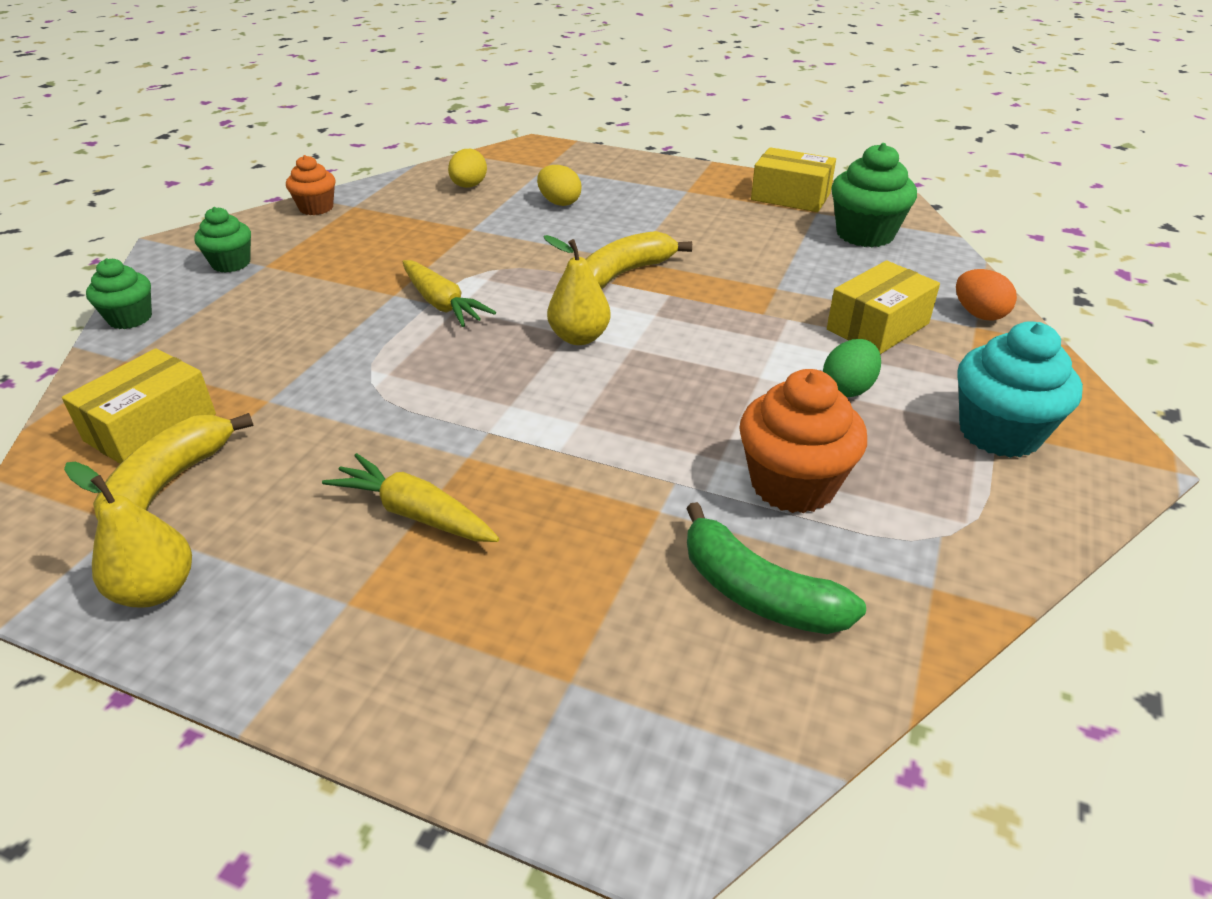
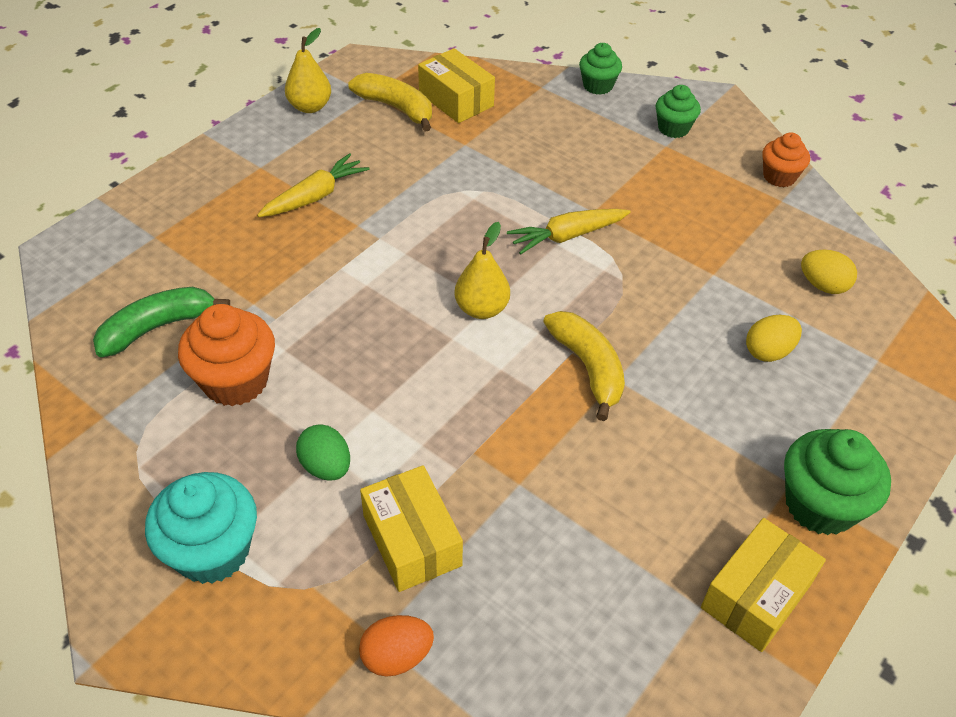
camera: 105 degrees right, 10 degrees up
green cupcake [831,143,917,247] -> green cupcake moved to [784,429,891,535]

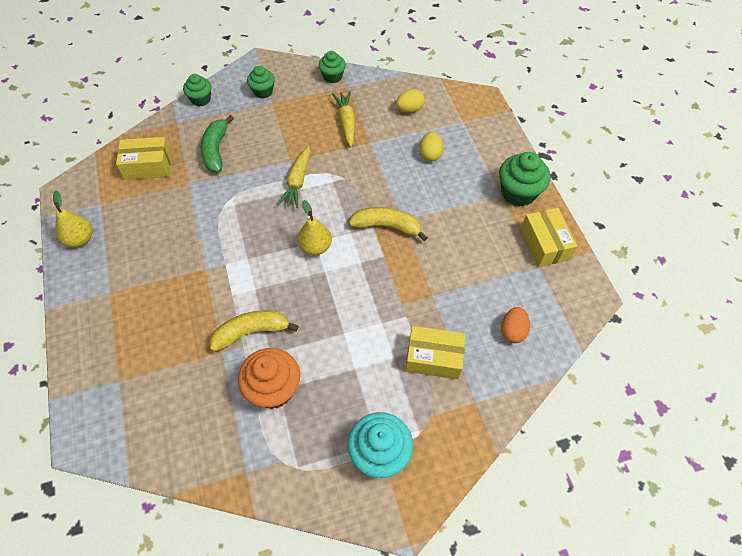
camera: 55 degrees left, 10 degrees up
green banana [93,287,230,357] -> green banana moved to [201,115,234,172]
yellow carrot [257,153,369,217] -> yellow carrot moved to [332,91,355,147]
green egg [296,424,350,481] -> none
yellow banana [348,73,432,131] -> yellow banana moved to [210,310,298,352]
orange egg [359,615,434,677] -> orange egg moved to [501,307,530,343]
orange cupcake [762,132,810,187] -> green cupcake [318,51,346,83]

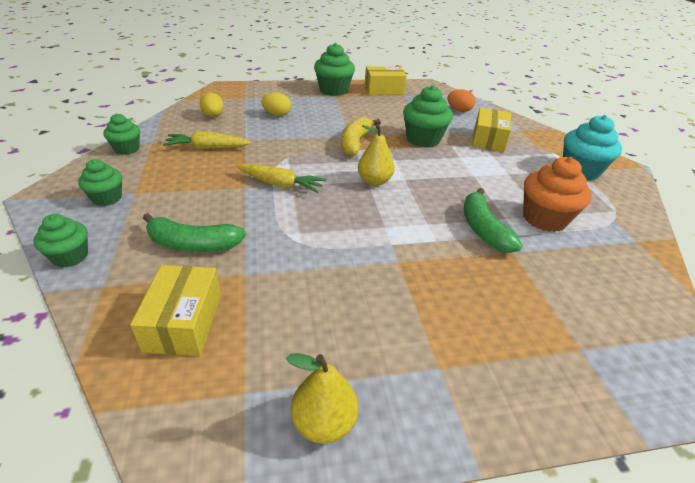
camera: 85 degrees left, 20 degrees down
yellow banana [210,310,298,352] -> green banana [464,188,523,253]
none -> green cupcake [403,85,453,147]

